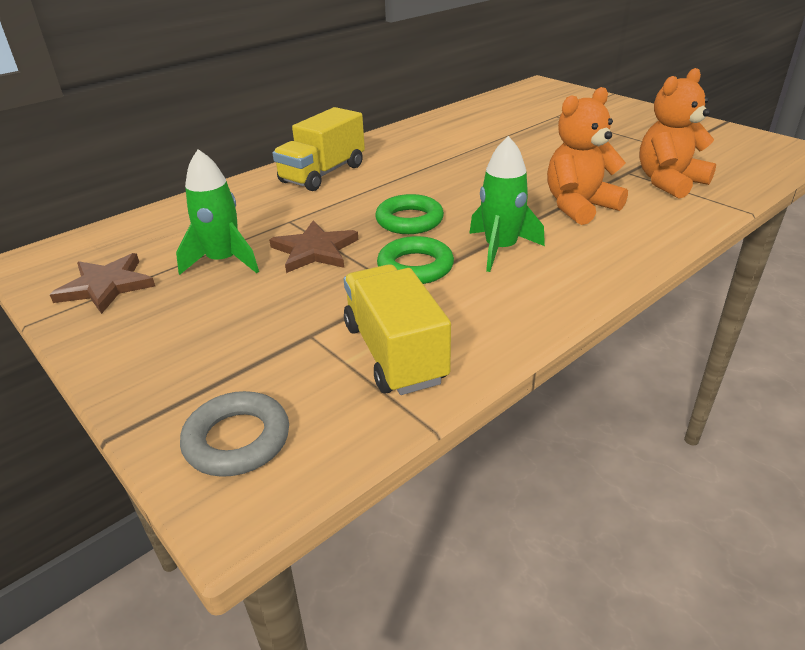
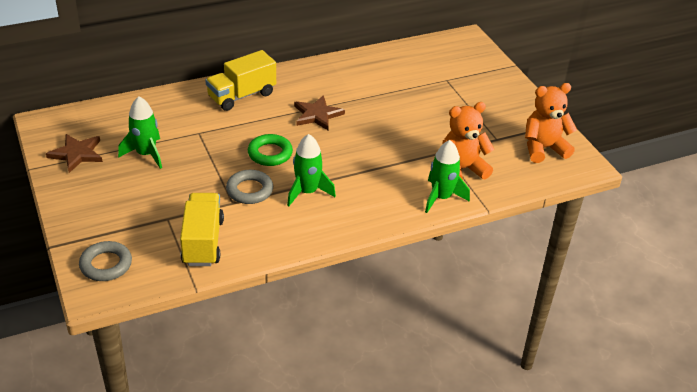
camera: 15 degrees right, 5 degrees up
brown star [269,221,358,273] -> brown star moved to [294,95,345,130]
green ring [377,236,454,284] -> grey ring [226,170,273,204]
orange teddy bear [547,87,628,225] -> orange teddy bear moved to [525,83,577,163]
none -> green rocket [425,140,470,213]

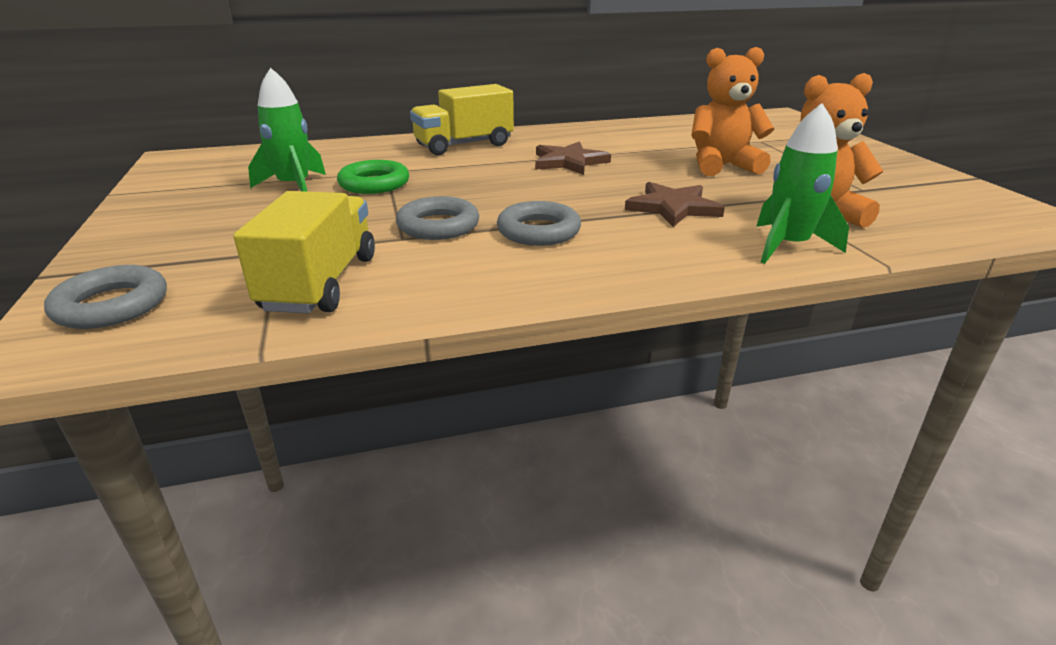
camera: 10 degrees right, 10 degrees down
brown star [46,134,103,173] -> brown star moved to [625,182,725,227]
green ring [248,134,293,166] -> green ring moved to [337,160,409,194]
green rocket [287,134,336,206] -> grey ring [497,201,581,246]
orange teddy bear [525,83,577,163] -> orange teddy bear moved to [691,47,774,176]

